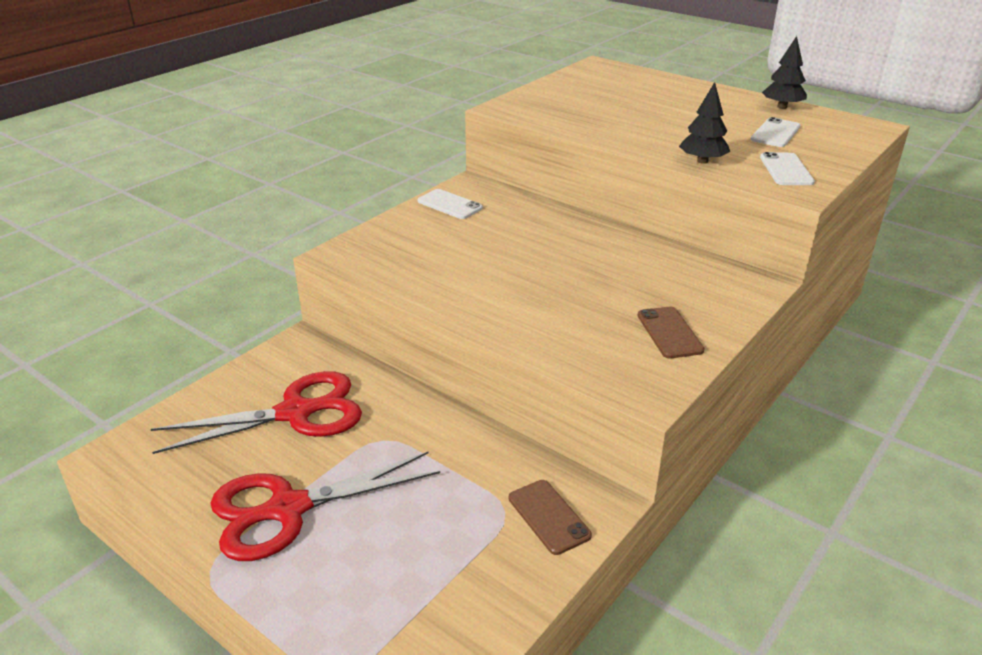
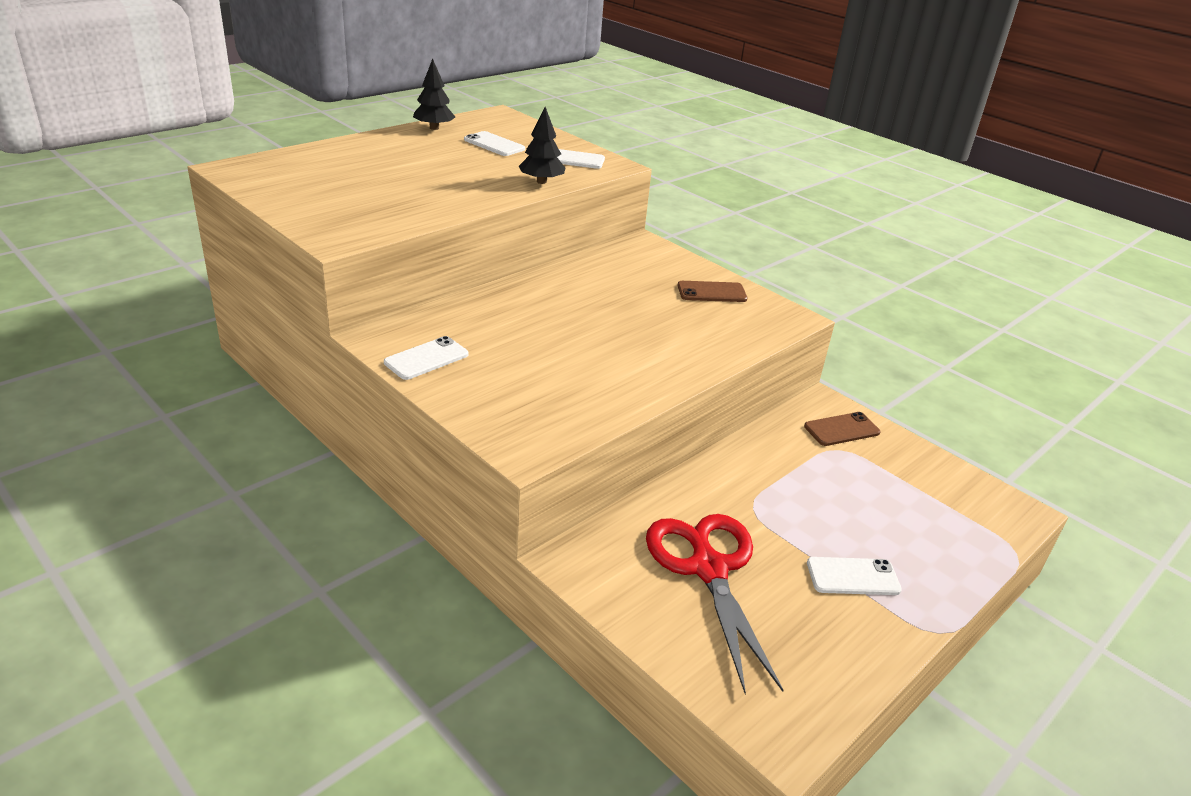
camera: 85 degrees left, 0 degrees up
red scissors [210,451,440,561] -> white phone [807,557,902,595]

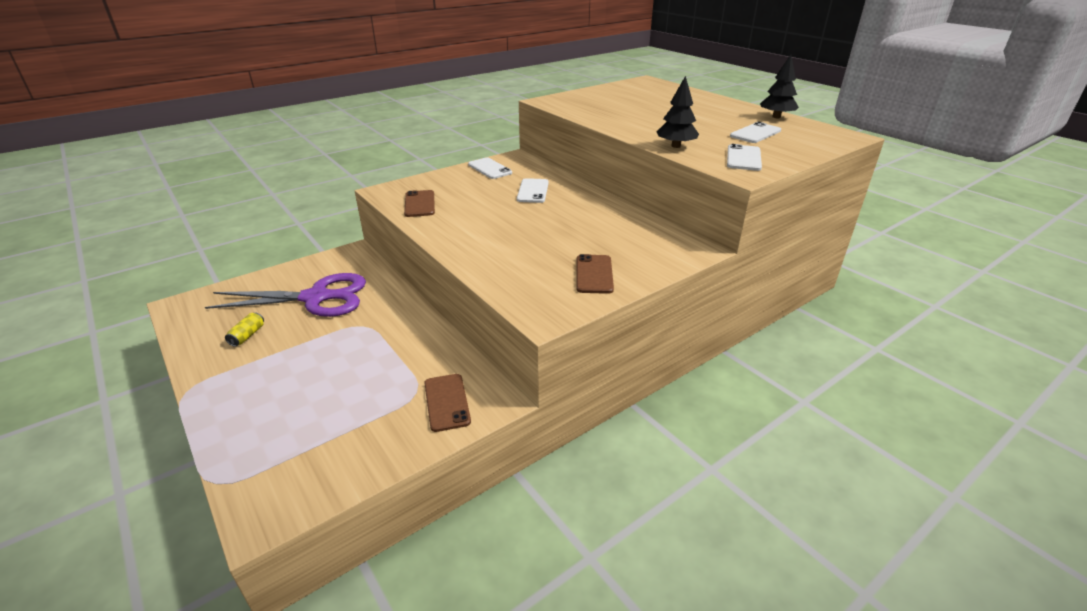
camera: 100 degrees right, 0 degrees up
red scissors [646,514,783,694] -> purple scissors [205,273,366,317]
white phone [807,557,902,595] -> white phone moved to [517,178,549,203]
none -> yellow can [225,312,264,347]
none -> brown phone [404,190,435,217]

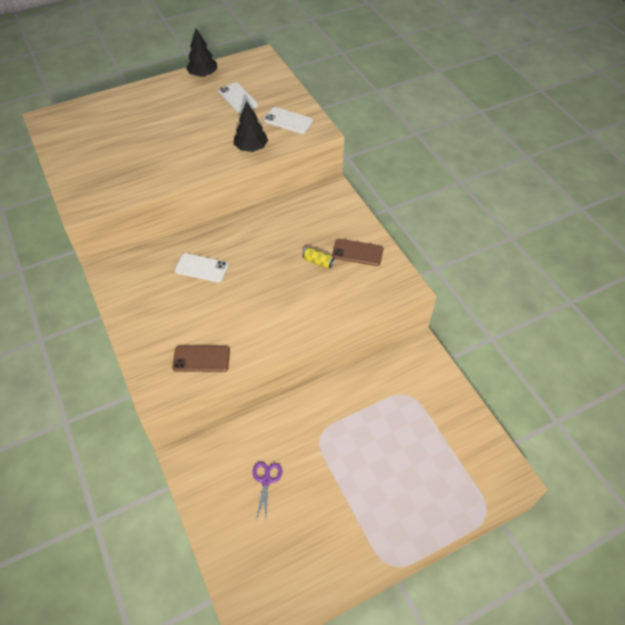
camera: 80 degrees left, 20 degrees up
purple scissors [205,273,366,317] -> purple scissors [253,462,282,520], size x0.42
yellow can [225,312,264,347] -> yellow can moved to [303,247,335,268]
brown phone [424,374,471,432] -> none
white phone [468,157,512,179] -> none

